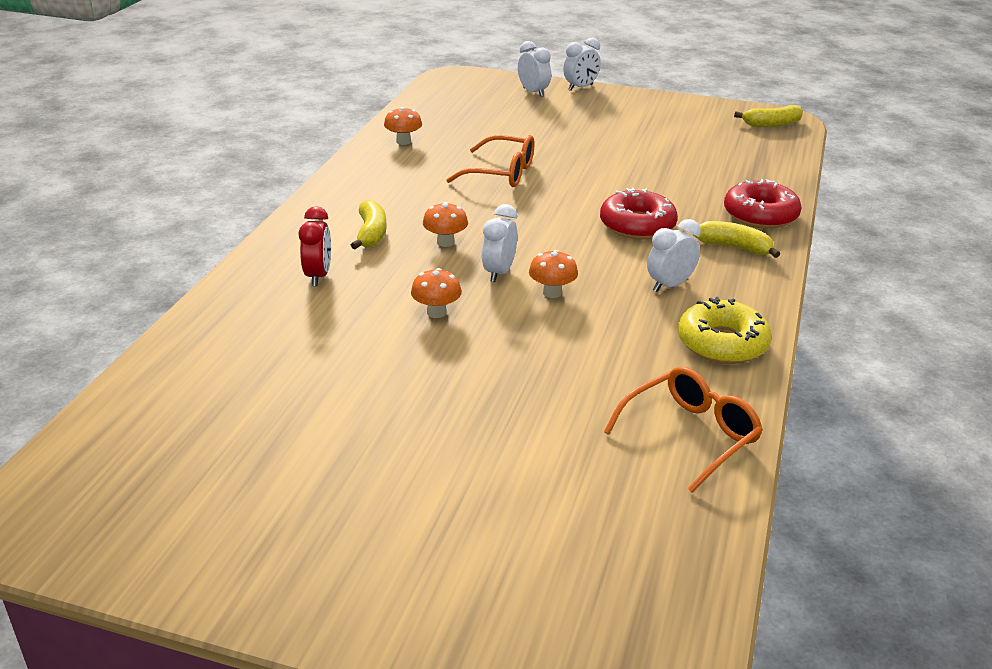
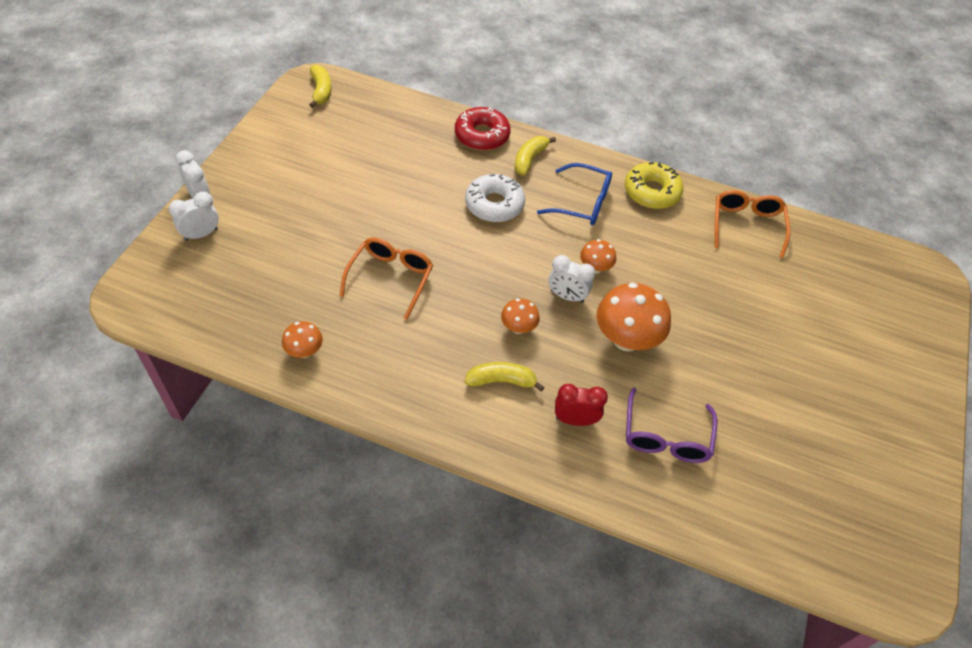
camera: 90 degrees left, 20 degrees up
orange mushroom [411,268,462,318] -> orange mushroom [597,283,671,351], size x1.89
red donut [600,188,678,239] -> white donut [465,174,525,222]
orange glasses [604,367,763,493] -> orange glasses turned 45 degrees clockwise [715,190,790,258]
white clock [647,219,701,292] -> blue glasses [537,163,612,225]
none -> purple glasses [626,387,717,463]

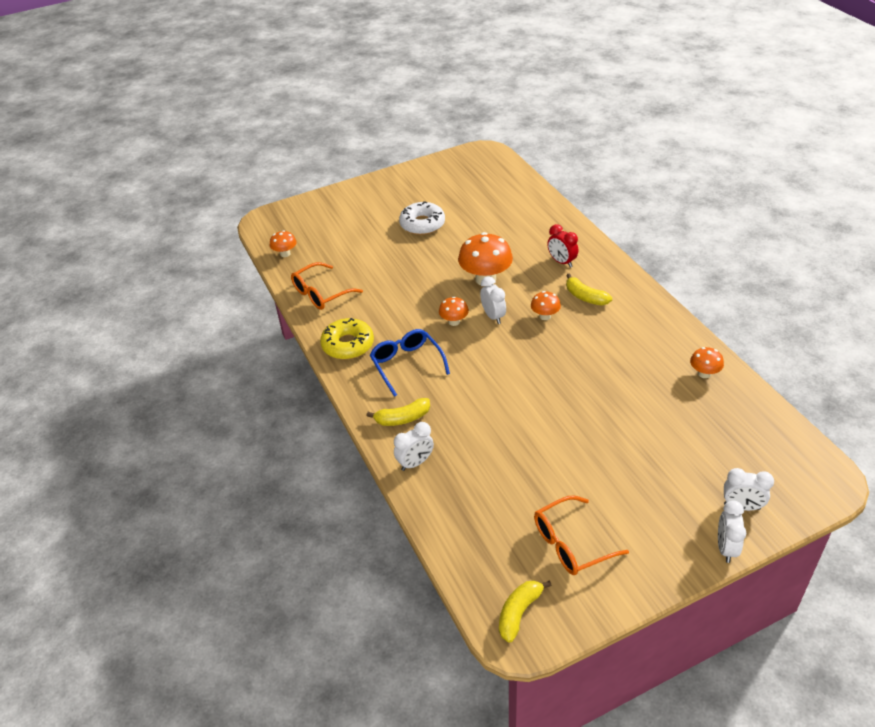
camera: 130 degrees left, 10 degrees down
orange glasses [340,238,433,320] -> orange glasses moved to [534,495,629,575]
red donut [455,107,511,151] -> white clock [394,422,434,471]
white donut [465,174,525,222] -> white donut moved to [399,201,445,235]
purple glasses [626,387,717,463] -> none
none -> orange mushroom [270,230,297,257]

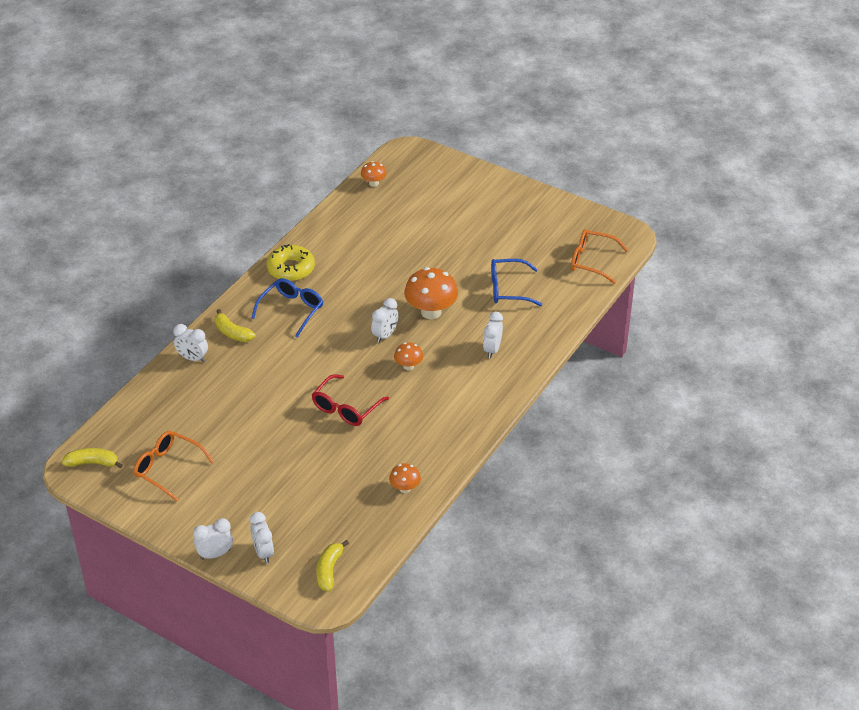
camera: 55 degrees right, 0 degrees up
orange glasses [291,262,363,310] -> orange glasses moved to [571,229,628,284]
white donut [399,201,445,235] -> none
orange mushroom [439,297,469,326] -> none
red clock [547,224,578,267] -> white clock [483,312,503,358]
yellow banana [566,274,612,305] -> yellow banana moved to [316,540,349,592]
none -> red glasses [312,374,389,426]
none -> blue glasses [491,259,542,306]

